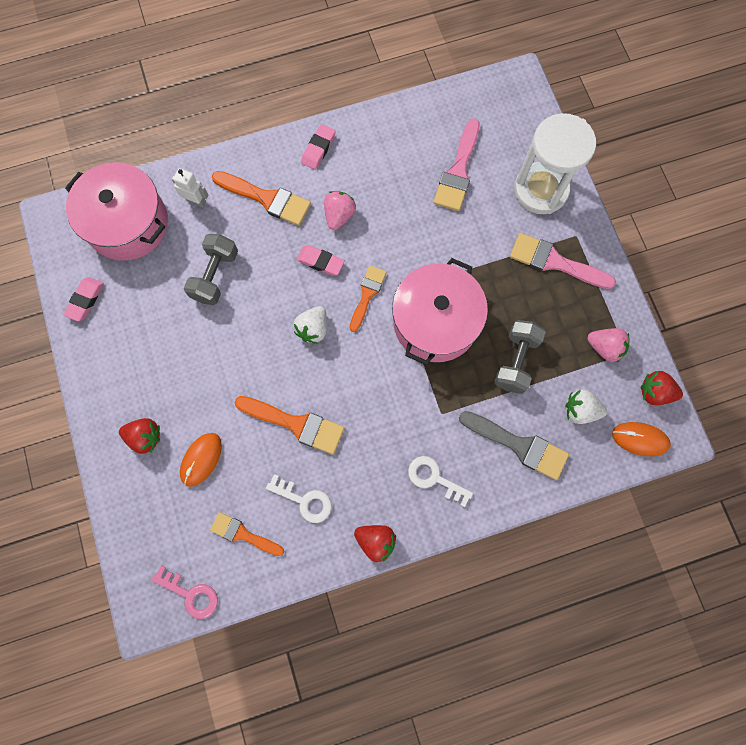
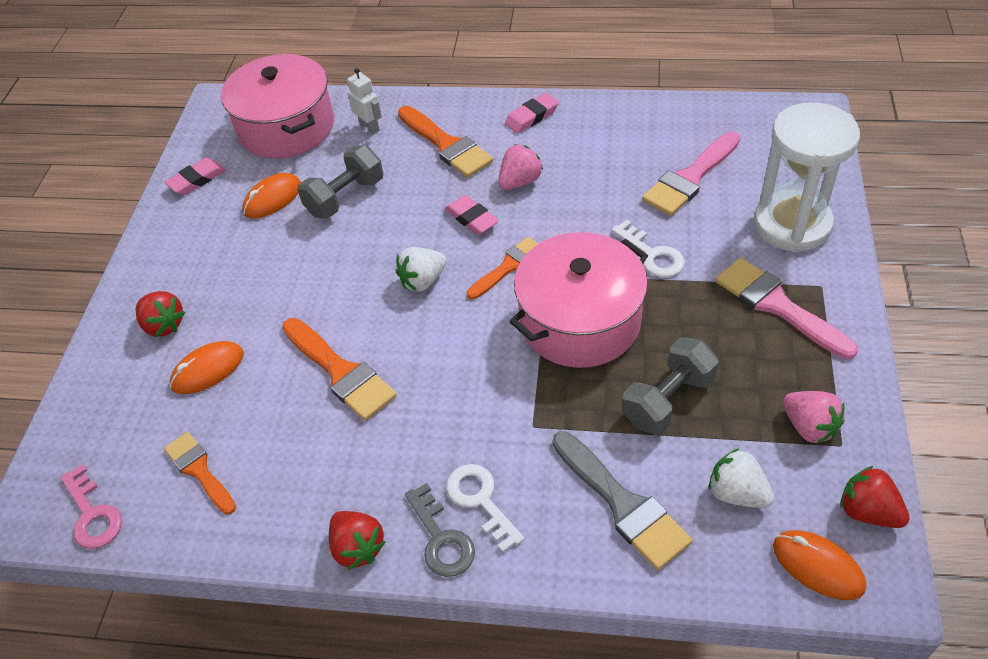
camera: 30 degrees right, 25 degrees down
white key [266,474,332,523] -> white key moved to [612,220,685,278]
none -> orange mouse [242,173,301,219]
none -> grey key [405,483,475,577]

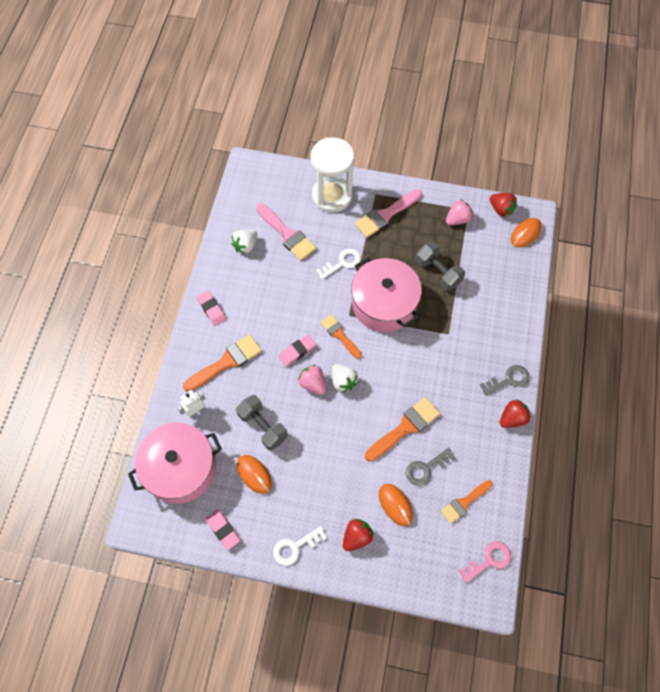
camera: 90 degrees left, 15 degrees up
white key [446,464,524,553] -> white key moved to [273,526,327,566]
pink strawberry [498,144,543,190] -> pink strawberry moved to [298,365,326,395]
grey brush [553,431,692,570] -> none
white strawberry [709,448,774,508] -> white strawberry moved to [231,230,257,254]
red strawberry [840,466,910,528] -> red strawberry turned 90 degrees counterclockwise [490,193,517,217]
none -> grey key [406,447,456,486]

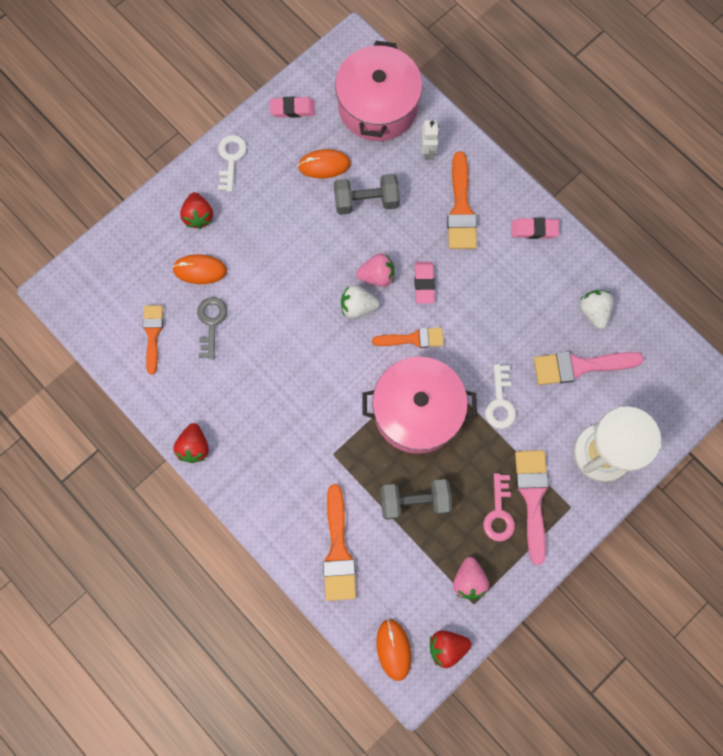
camera: 125 degrees right, 10 degrees up
orange brush [365,397,440,462] -> orange brush moved to [323,484,356,601]
pink key [459,541,511,583] -> pink key moved to [483,473,515,542]
grey key [480,365,530,395] -> none

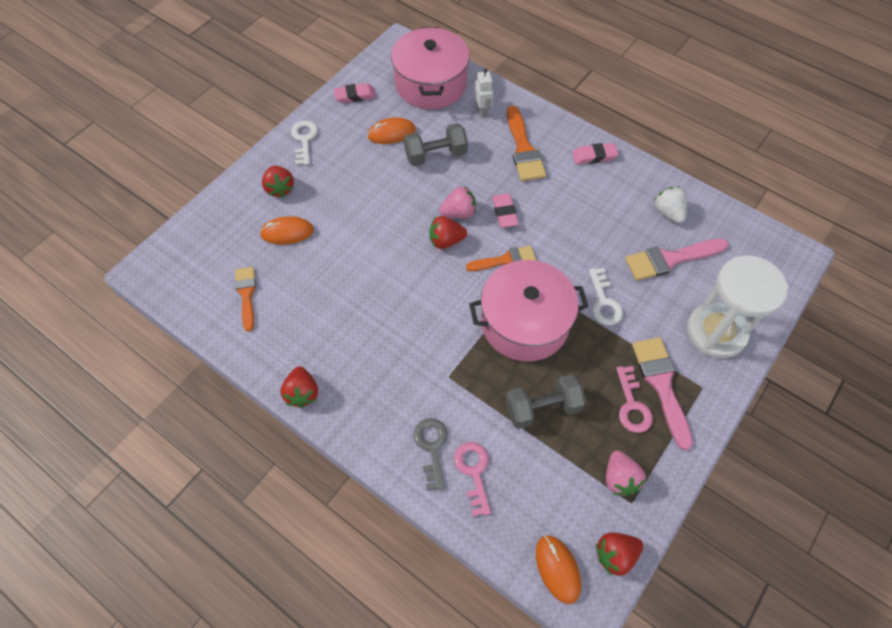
camera: 10 degrees left, 15 degrees down
grey key [197,297,227,359] -> grey key moved to [414,418,448,490]
orange brush [323,484,356,601] -> pink key [454,442,491,517]
white strawberry [341,285,380,319] -> red strawberry [429,216,467,249]

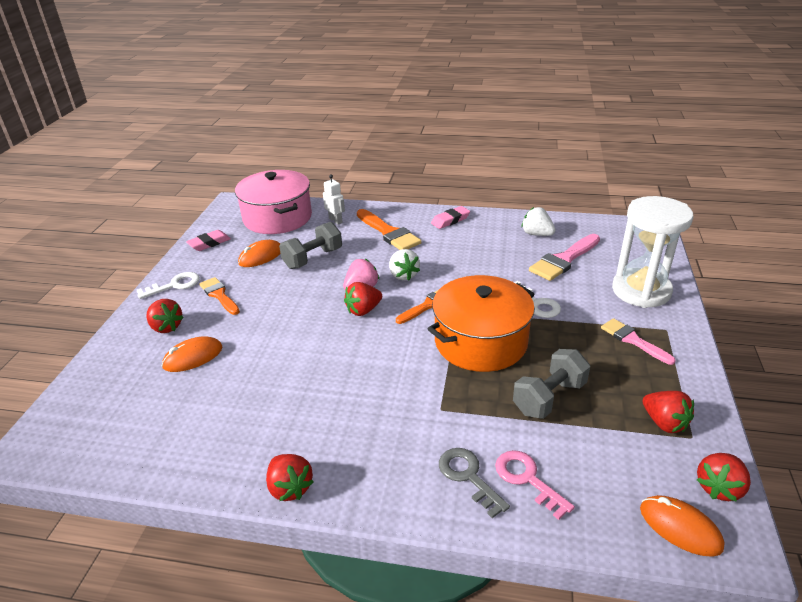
camera: 25 degrees left, 25 degrees down
orange brush [235,267,256,332] -> orange brush moved to [199,277,240,315]
white key [291,121,318,165] -> white key turned 90 degrees clockwise [137,272,200,299]
pink pot [469,260,589,362] -> orange pot [428,275,535,372]
pink eraser [492,194,519,228] -> white strawberry [389,249,420,280]
pink strawberry [606,451,646,496] -> red strawberry [642,391,694,433]
pink key [616,366,653,433] -> none
pink brush [632,337,693,450] -> pink brush [601,318,676,365], size x0.66

